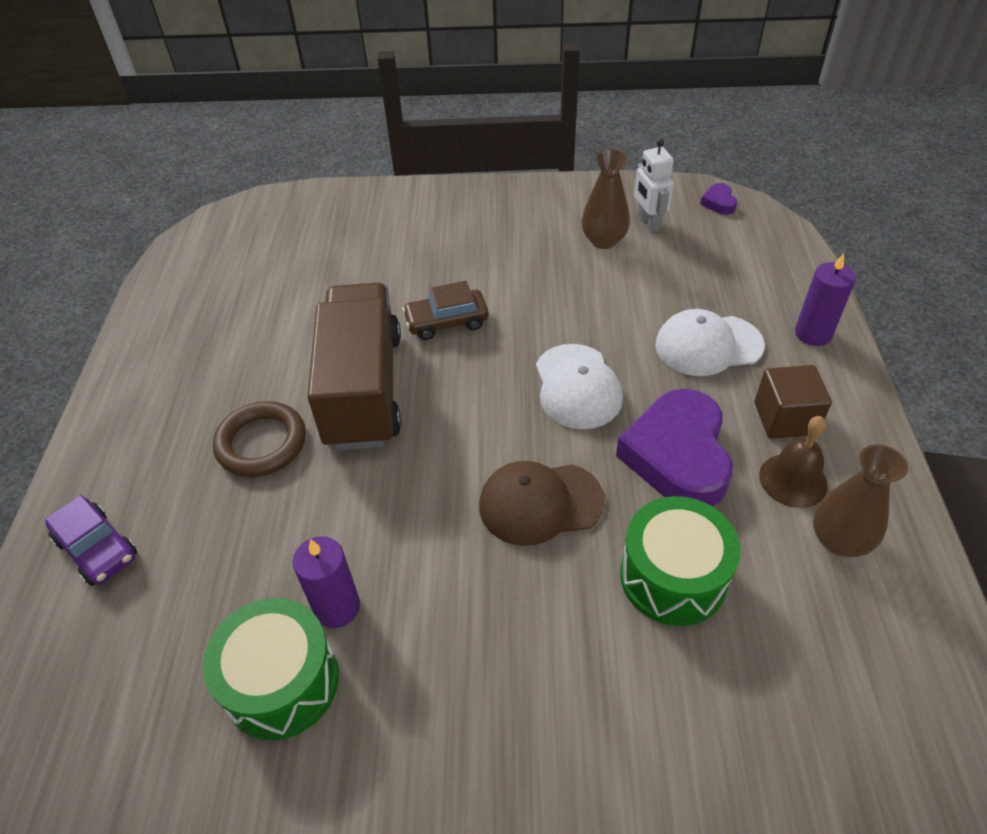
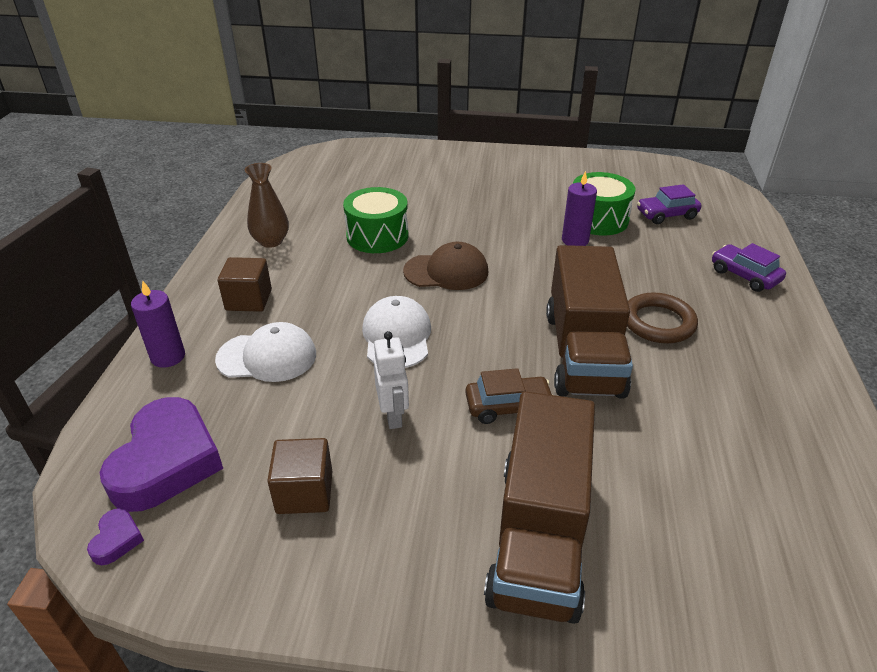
camera: 175 degrees left, 10 degrees down
brown vase [582,149,630,249] -> brown cube [267,438,332,514]
purple heart [616,389,733,507] -> purple heart moved to [99,397,223,512]
white robot [634,139,674,233] -> white robot moved to [373,331,409,429]
brown bell [759,416,828,508] -> none
none -> brown truck [484,391,595,624]
none -> purple car [637,184,701,224]

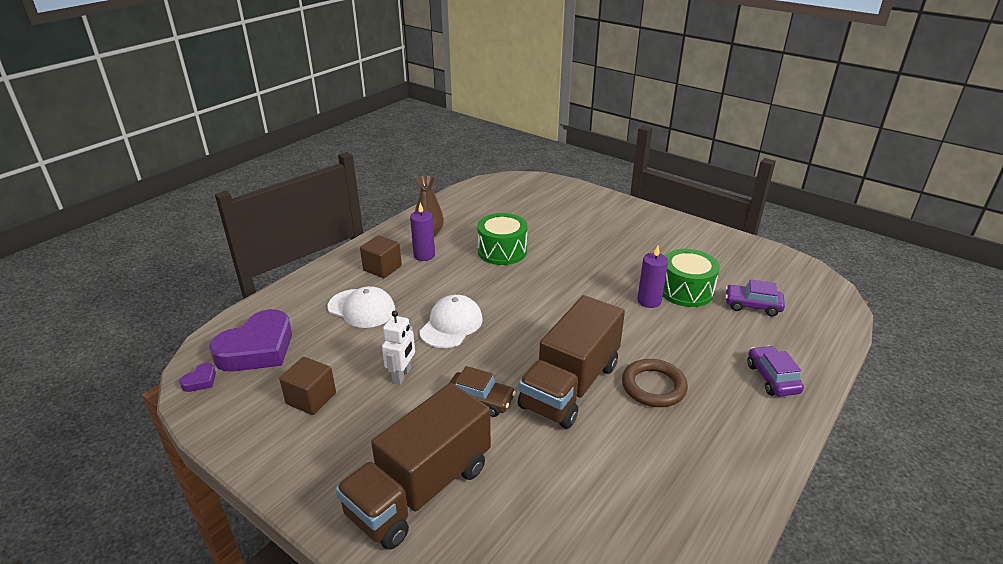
camera: 30 degrees right, 5 degrees down
purple candle [131,280,185,368] -> purple candle moved to [410,203,435,261]
brown cap [403,242,488,290] -> none

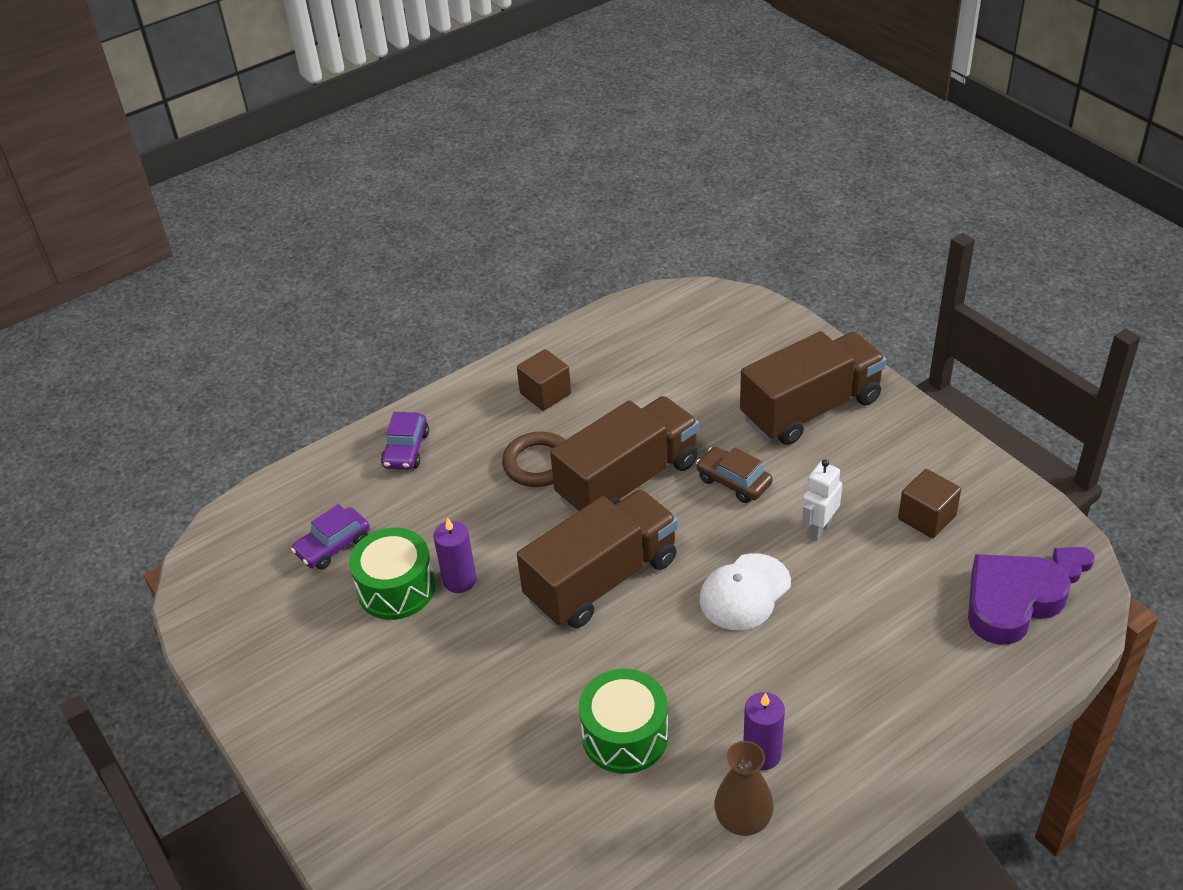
camera: 160 degrees left, 10 degrees up
white cap [327,286,395,328] -> none
brown cube [360,235,402,278] -> brown cube moved to [517,349,571,411]
purple car [725,279,785,316] -> purple car turned 105 degrees clockwise [291,504,370,570]
none -> brown truck [517,489,678,628]

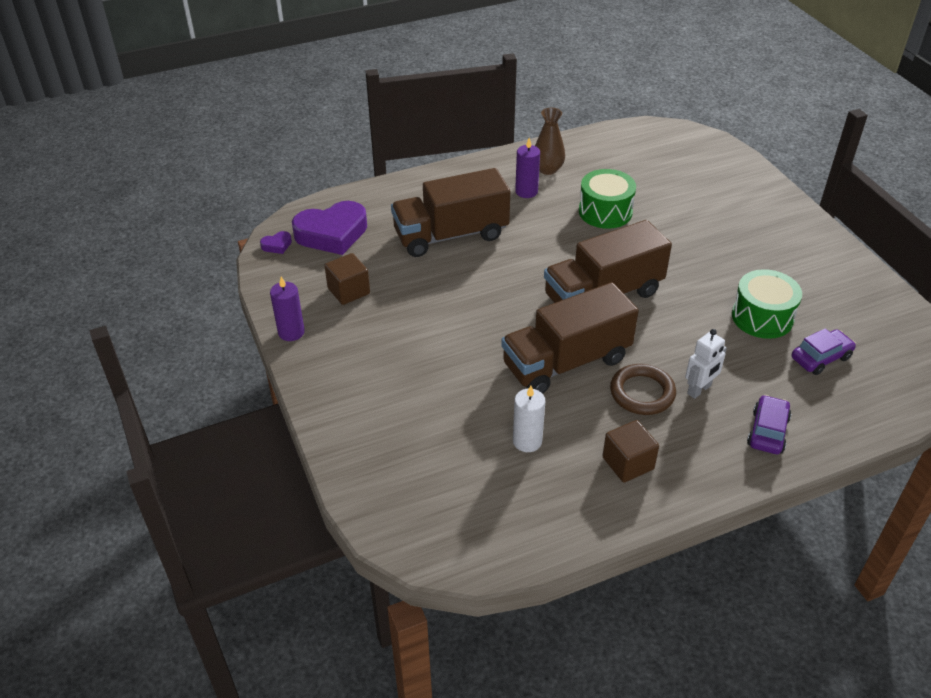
camera: 170 degrees left, 0 degrees up
purple candle [434,517,476,593] -> purple candle moved to [270,277,305,341]
brown car [696,447,772,503] -> none
white cap [699,553,791,630] -> none
brown truck [740,331,886,445] -> brown truck moved to [391,168,510,257]
white robot [802,459,842,541] -> white robot moved to [685,329,727,399]
none -> white candle [513,386,545,452]

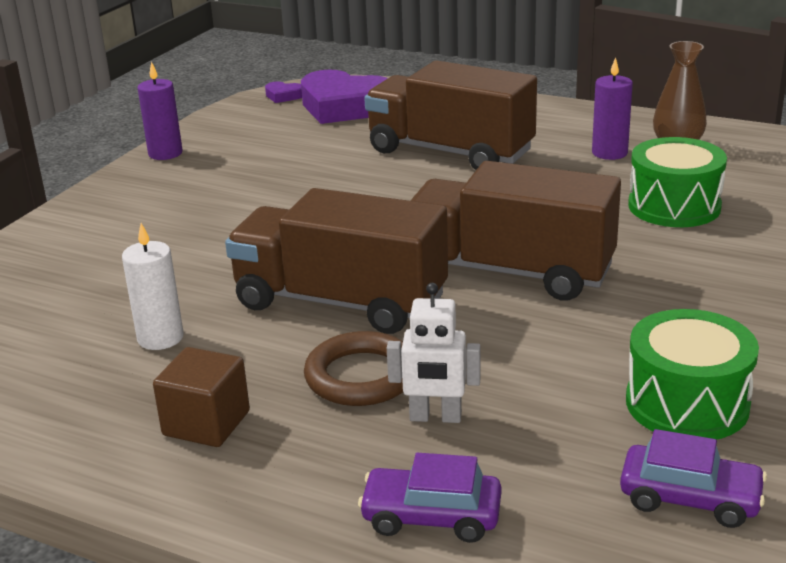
camera: 50 degrees right, 15 degrees down
brown cube [324,253,370,305] -> none
purple car [747,395,791,454] -> purple car turned 150 degrees counterclockwise [358,453,502,543]

